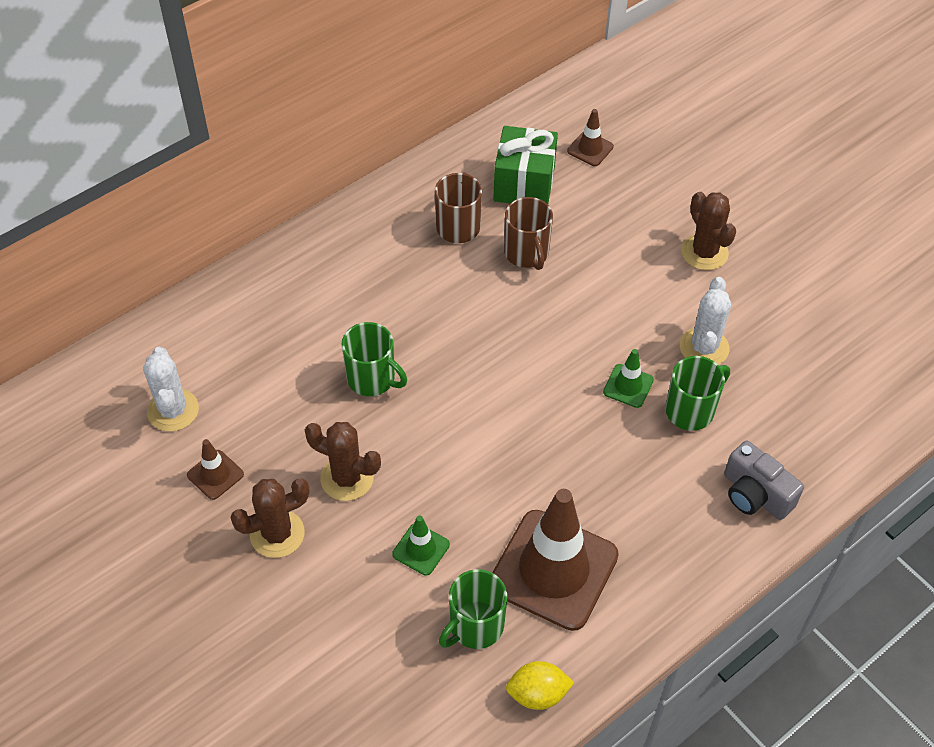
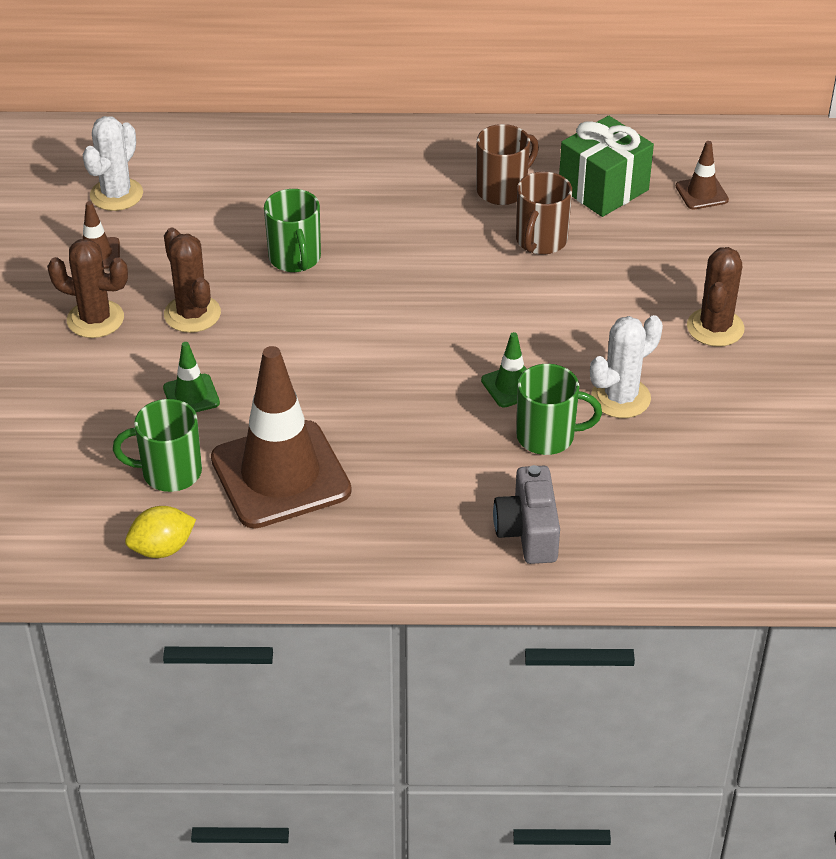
camera: 40 degrees right, 10 degrees down
yellow lemon [506,661,574,710] -> yellow lemon turned 60 degrees counterclockwise [125,506,196,558]

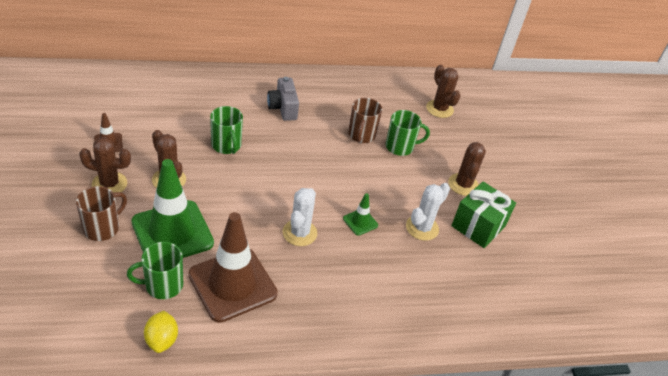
camera: 15 degrees left, 0 degrees up
white cactus [83,116,143,211] -> white cactus moved to [283,188,317,246]
yellow lemon [125,506,196,558] -> yellow lemon turned 60 degrees counterclockwise [144,311,178,353]
green traffic cone [163,342,220,412] -> green traffic cone [131,159,214,258], size x2.29
brown mug [476,124,539,205] -> brown mug moved to [76,186,127,241]
grey camera [493,465,560,564] -> grey camera moved to [267,77,299,121]
green mug [516,364,602,455] -> green mug moved to [386,110,430,156]
green gift [559,116,654,217] -> green gift moved to [451,182,516,248]
brown traffic cone [676,141,729,209] -> brown cactus [426,65,461,118]

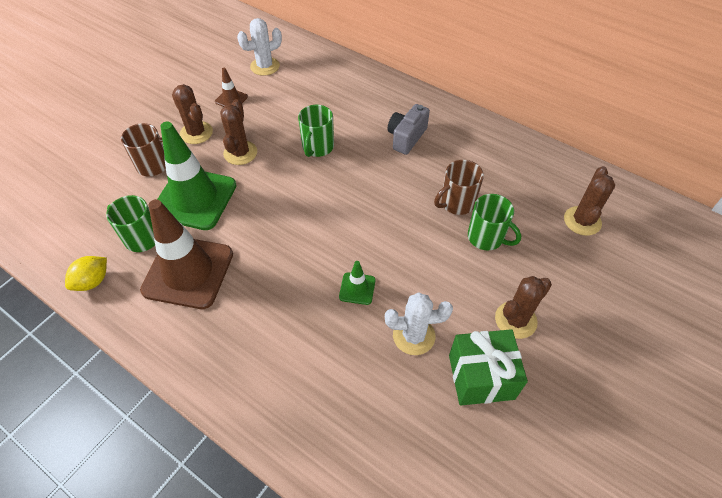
camera: 50 degrees right, 10 degrees up
white cactus [283,188,317,246] -> white cactus moved to [237,18,282,76]

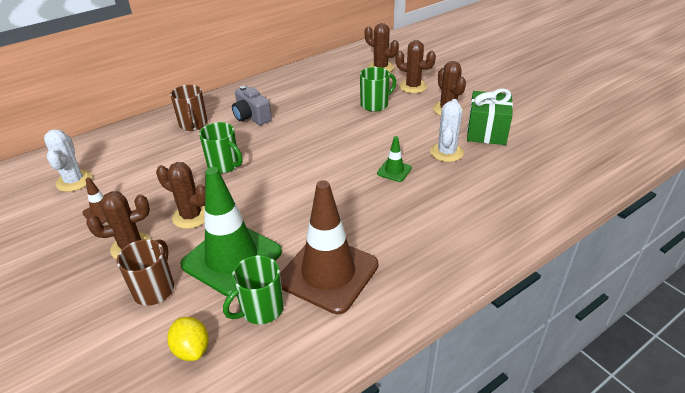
camera: 70 degrees left, 15 degrees down
yellow lemon [65,256,107,291] -> yellow lemon moved to [167,317,209,361]
brown mug [434,160,484,215] -> brown mug moved to [170,85,208,131]
none -> brown cactus [395,40,436,93]

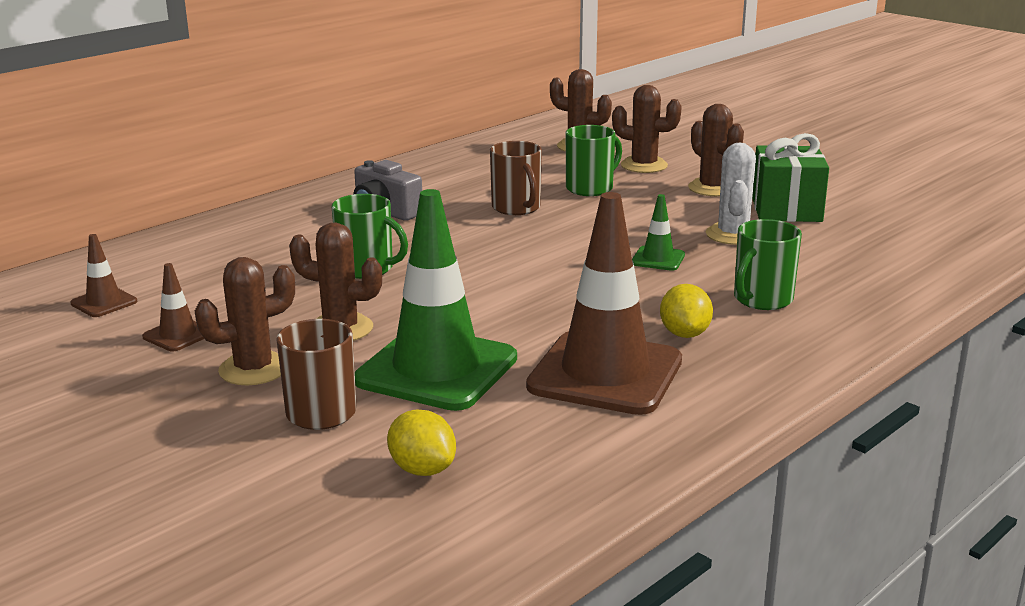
camera: 10 degrees left, 15 degrees down
white cactus [44,129,92,192] -> brown traffic cone [70,234,137,317]
brown mug [170,85,208,131] -> brown mug moved to [490,141,542,215]
green mug [223,255,284,324] -> green mug moved to [734,219,802,310]
none -> yellow lemon [660,284,713,338]

